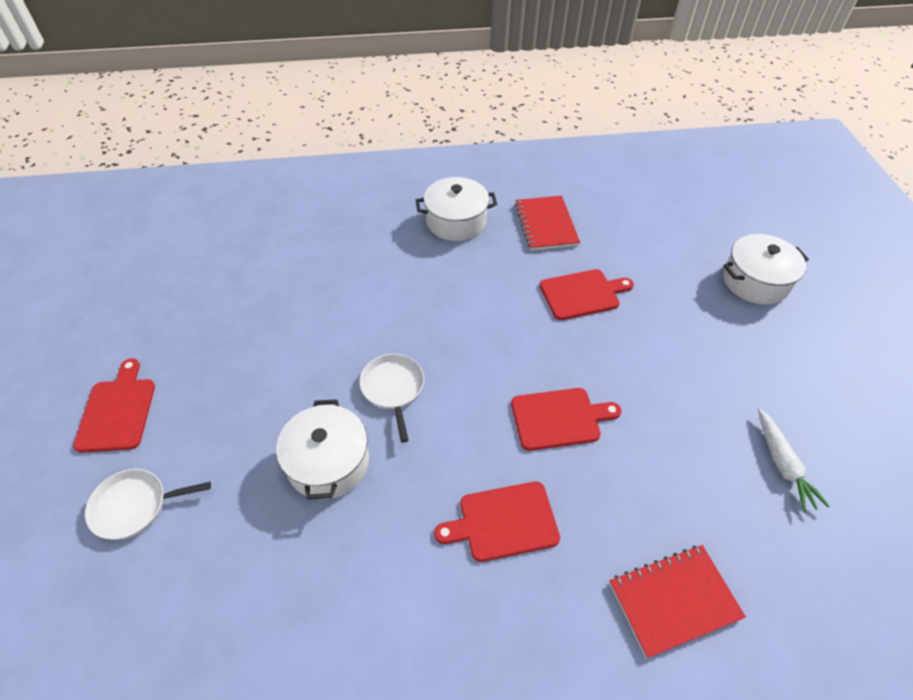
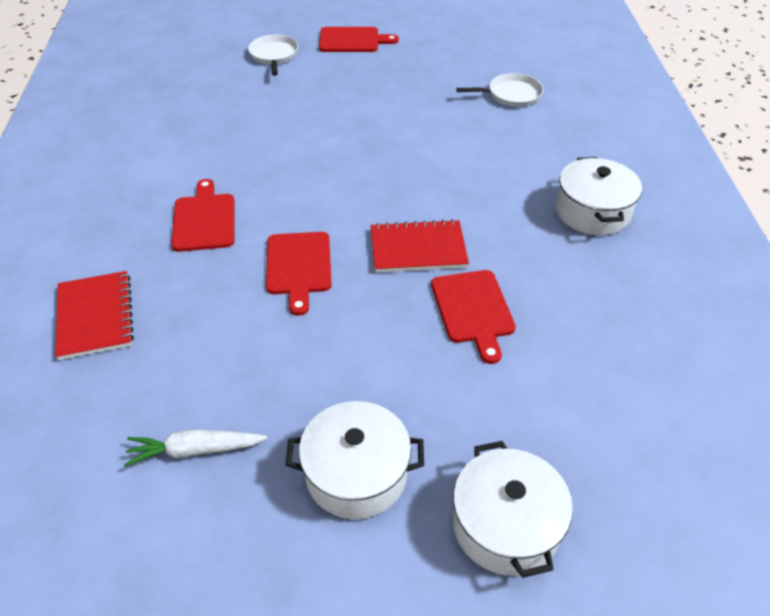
camera: 95 degrees right, 5 degrees down
white pot [276,399,369,500] -> white pot moved to [286,401,424,519]
white pan [359,354,424,443] -> white pan moved to [456,73,543,107]
red notebook [515,196,580,251] -> red notebook moved to [371,219,469,273]

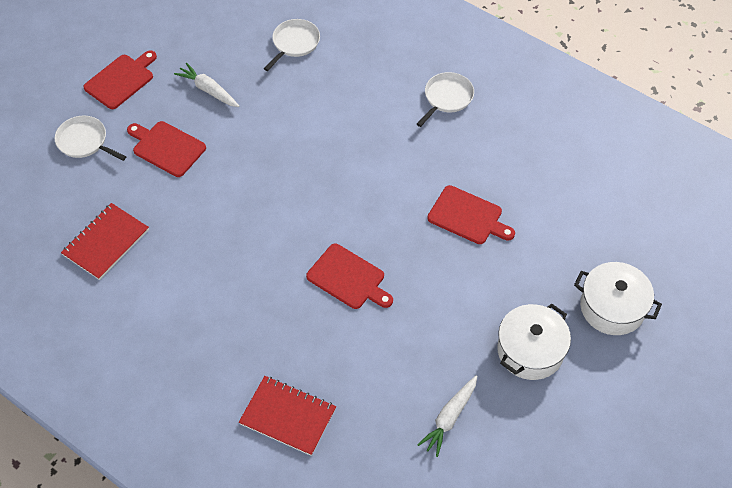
camera: 50 degrees left, 10 degrees up
red cutting board [171,179,235,252] -> red cutting board moved to [127,121,206,177]
red notebook [371,219,469,273] -> red notebook moved to [61,203,149,280]
white pot [556,157,642,235] -> white pan [417,72,474,127]
none -> white carrot [174,62,239,107]

